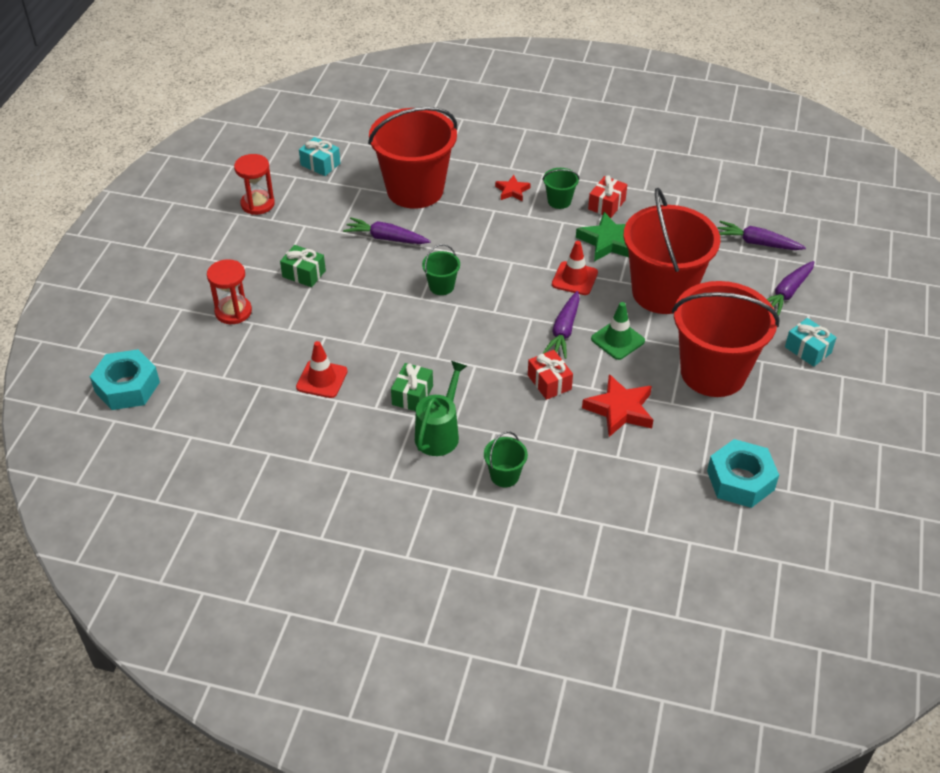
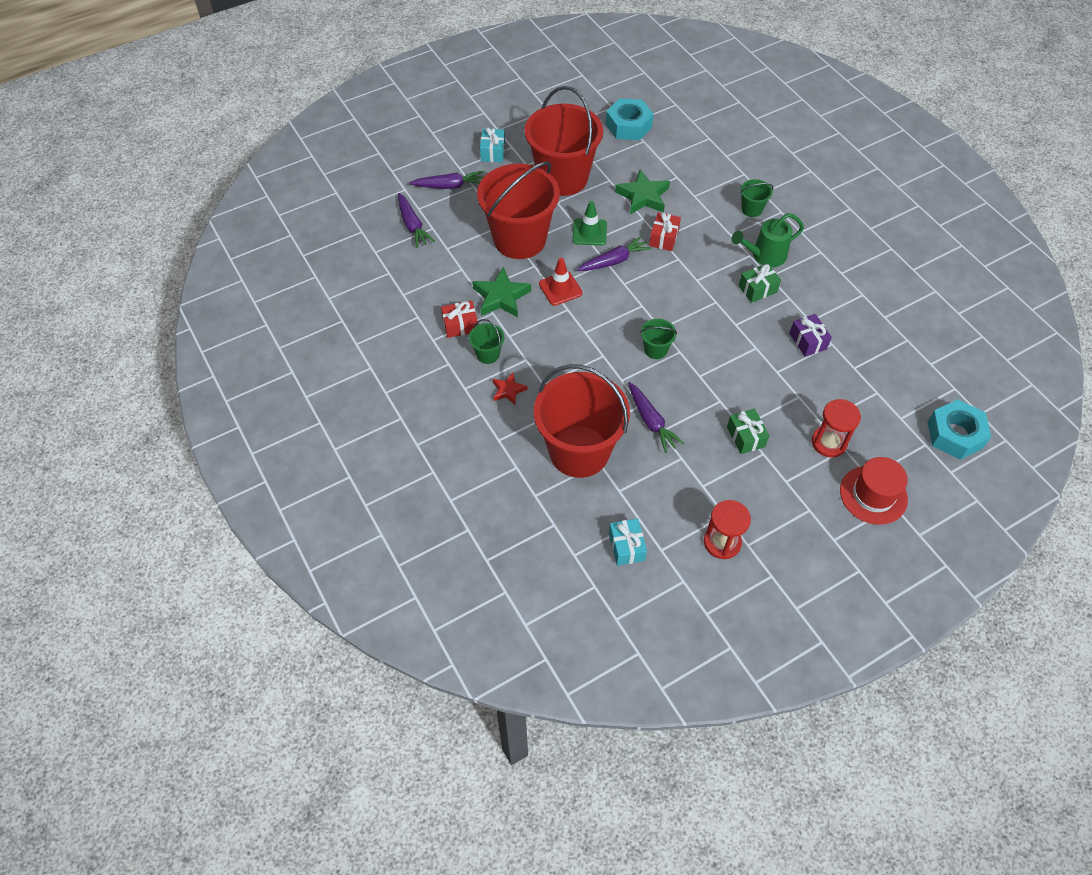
camera: 135 degrees left, 10 degrees up
red traffic cone [296,341,348,398] -> purple gift [789,314,832,357]
red star [582,374,653,437] -> green star [615,170,670,214]
none -> red hat [840,457,908,525]

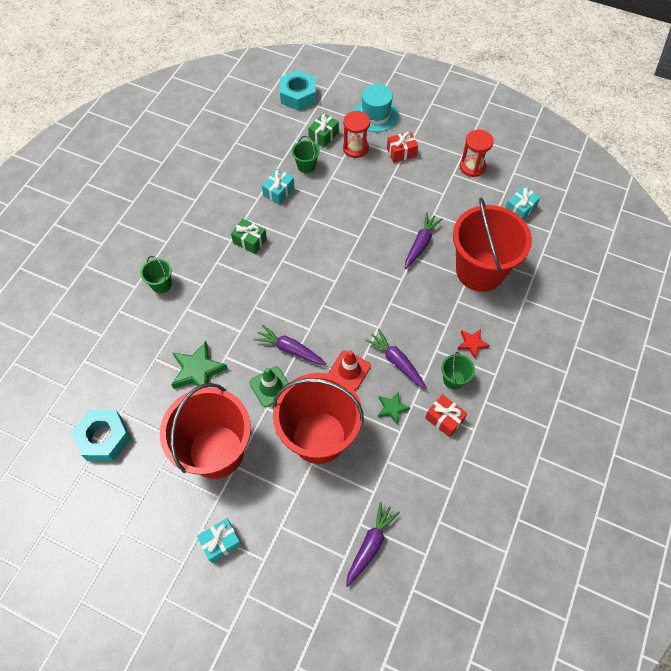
camera: 125 degrees left, 5 degrees up
purple carrot [409,171,484,189] -> purple carrot moved to [365,329,427,389]
green star [472,267,531,317] -> green star [378,392,410,424], size x0.57
green bucket [640,319,677,359] -> green bucket moved to [292,136,320,173]
red gift [649,212,681,251] -> red gift moved to [387,132,418,163]
green gift [727,409,769,454] -> green gift moved to [308,113,339,147]
green watering can [731,213,804,267] -> none
purple gift [789,314,832,357] -> turquoise gift [262,169,295,205]
red hat [840,457,908,525] -> turquoise hat [354,84,399,132]

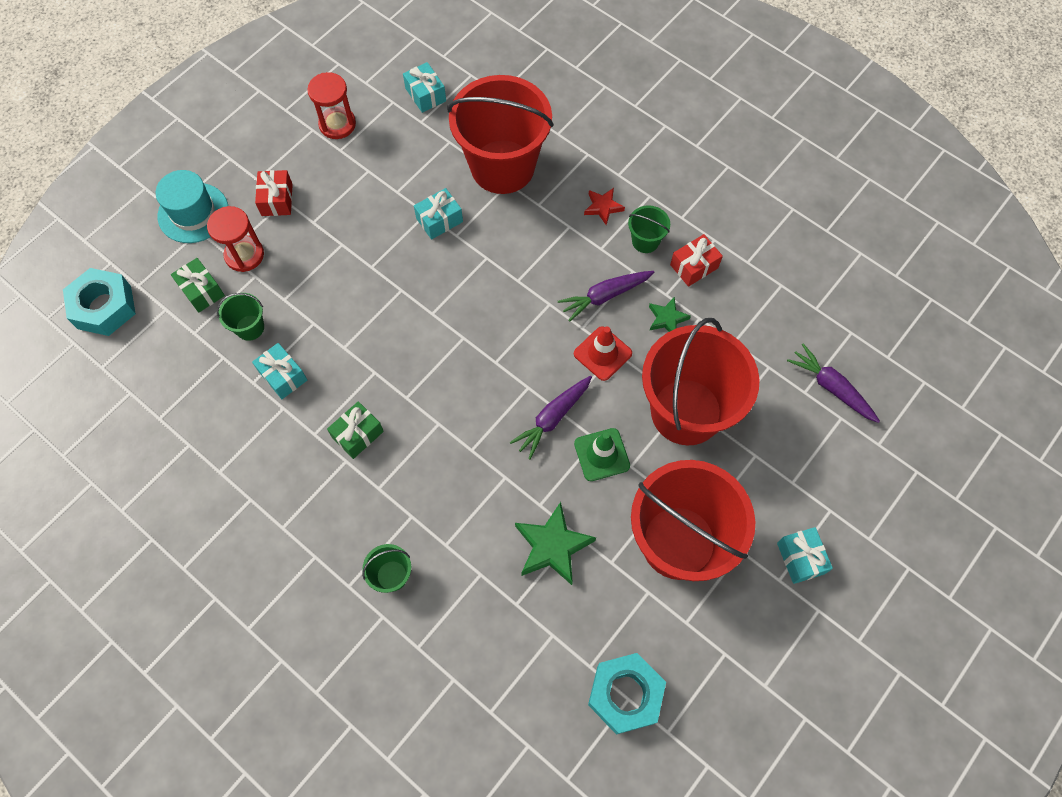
camera: 75 degrees left, 5 degrees up
purple carrot [405,213,442,269] -> turquoise gift [414,188,463,239]

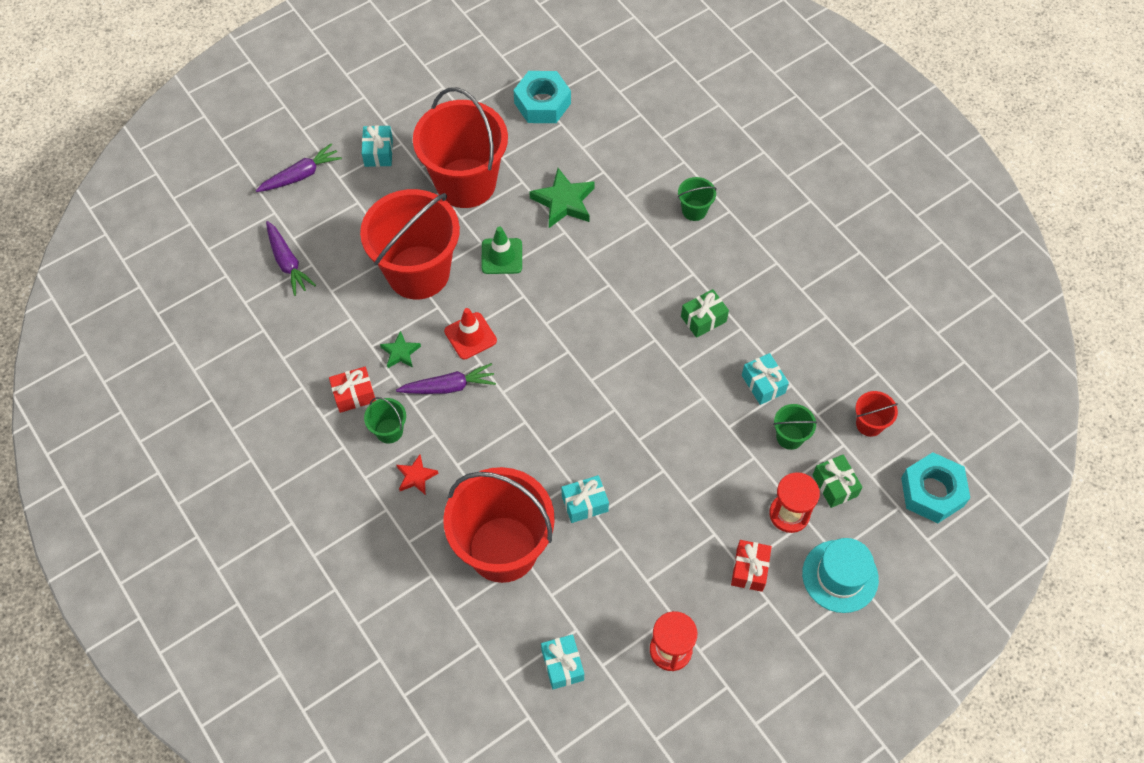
camera: 165 degrees left, 5 degrees down
purple carrot [510,375,592,460] -> purple carrot moved to [256,143,342,192]
none -> red bucket [855,391,898,437]

